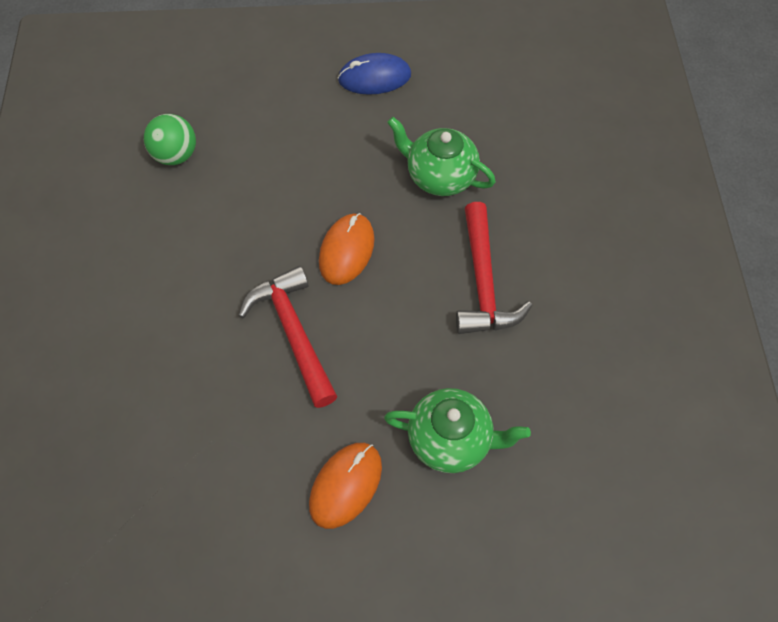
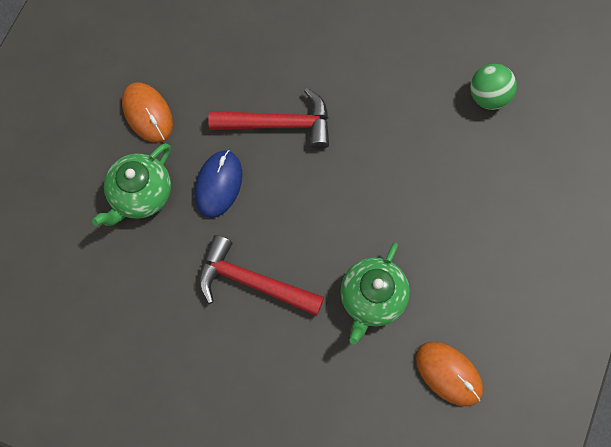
camera: 115 degrees right, 10 degrees up
orange mouse [319,213,374,285] -> orange mouse moved to [416,342,483,406]
blue mouse [338,53,411,95] -> blue mouse moved to [194,150,242,218]
green teapot [387,117,496,196] -> green teapot turned 150 degrees clockwise [340,243,410,344]

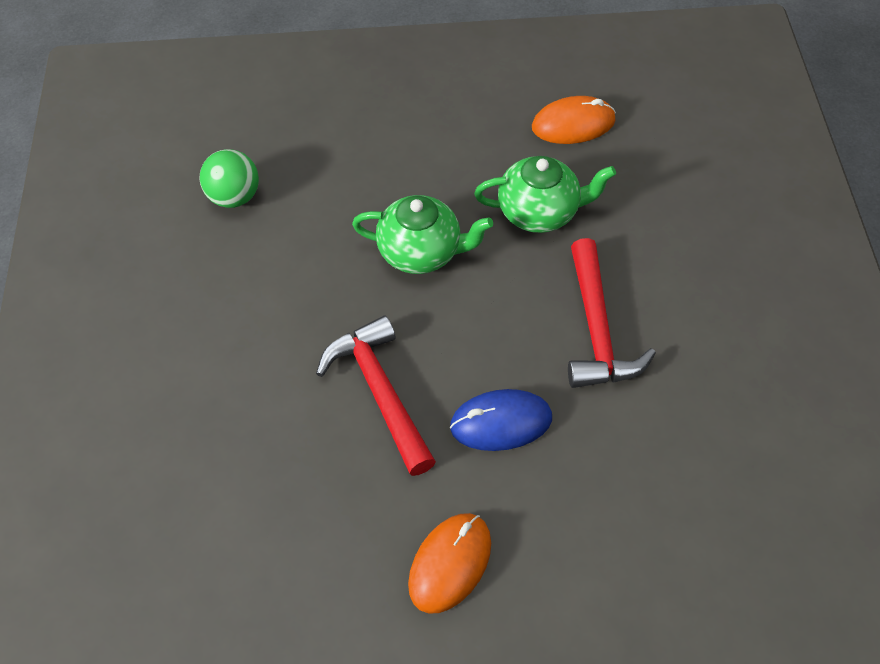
camera: 115 degrees left, 15 degrees down
green teapot [92,143,171,226] -> green teapot moved to [352,195,493,274]
orange mouse [416,342,483,406] -> orange mouse turned 60 degrees clockwise [532,96,616,144]

